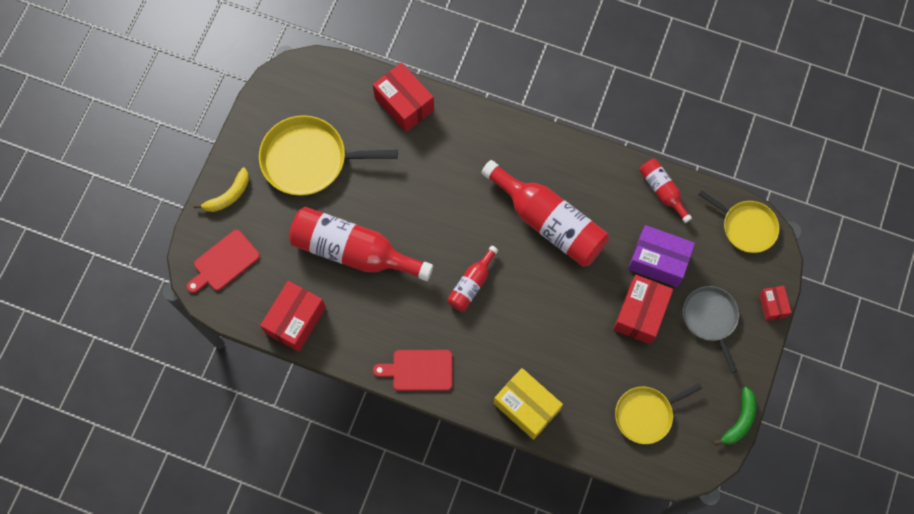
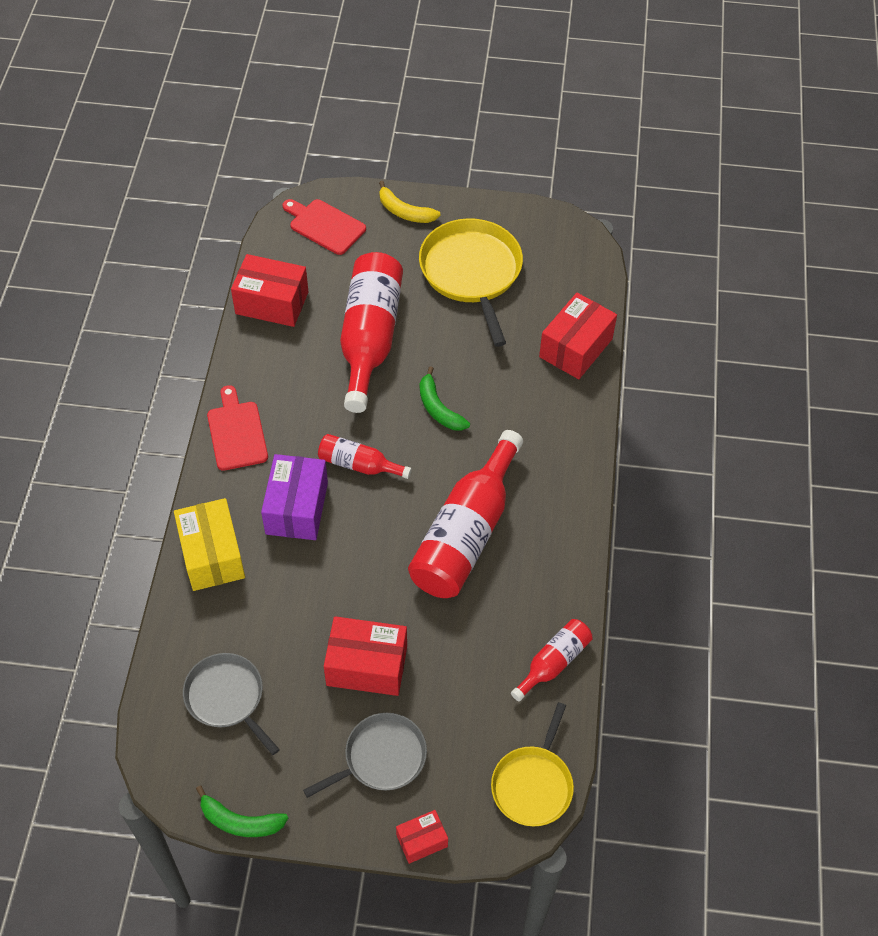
camera: 75 degrees right, 15 degrees down
yellow box [494,368,563,440] -> yellow box turned 45 degrees counterclockwise [174,498,245,591]
yellow pan [615,383,702,444] -> grey pan [183,653,280,755]
purple box [628,225,695,287] -> purple box moved to [261,454,328,540]
none -> green banana [420,367,470,431]

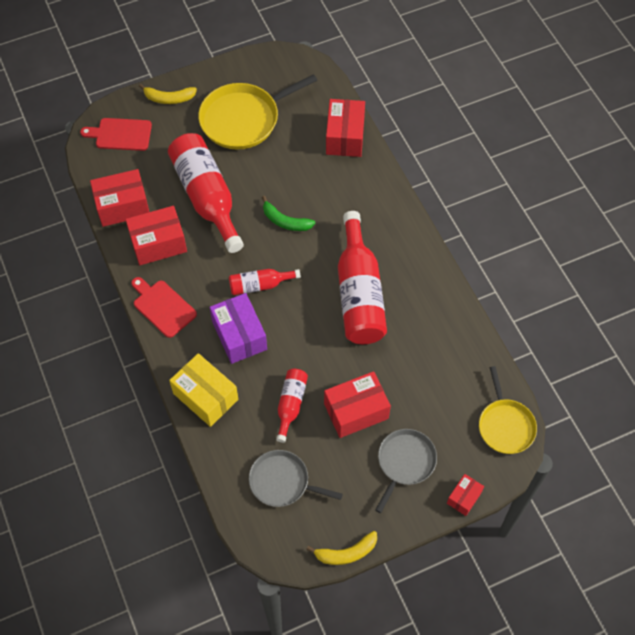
camera: 30 degrees left, 5 degrees up
green banana [196,786,288,837] -> yellow banana [306,531,377,565]
yellow pan [419,218,523,347] -> yellow pan turned 75 degrees counterclockwise [198,74,317,149]
red bottle [511,619,593,702] -> red bottle moved to [276,369,308,443]
none -> red box [125,206,187,265]

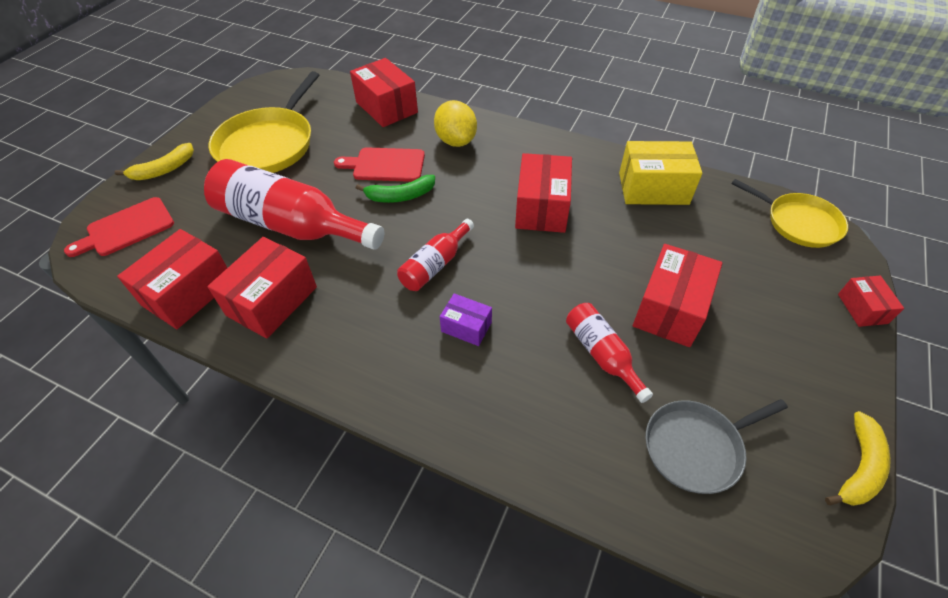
camera: 40 degrees left, 10 degrees down
red cutting board [131,277,197,338] -> red cutting board moved to [334,147,425,182]
yellow box [169,353,239,427] -> yellow box moved to [619,141,702,205]
purple box [210,293,267,364] -> purple box [440,293,492,346], size x0.54
red bottle [338,211,387,344] -> red box [515,153,572,233]
grey pan [375,429,437,513] -> none
none -> yellow lemon [434,100,477,147]

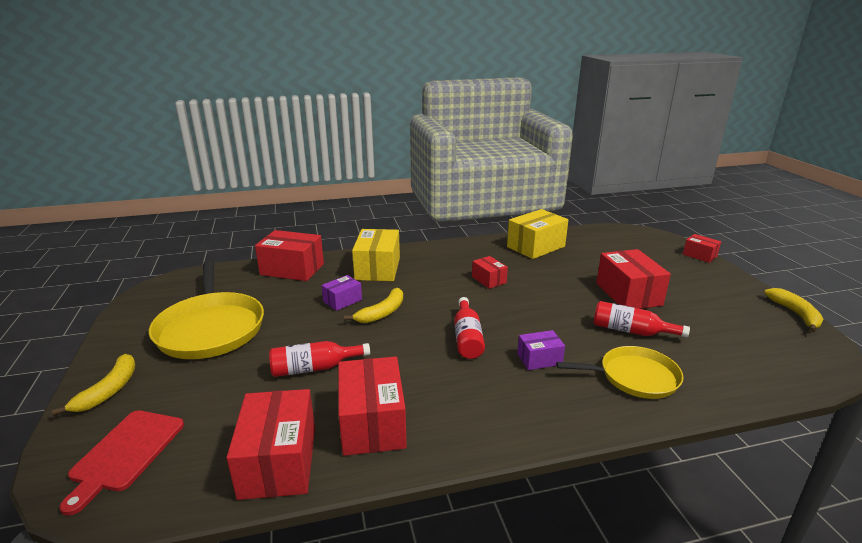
camera: 40 degrees left, 25 degrees down
red bottle [204,159,384,250] -> red bottle [269,341,370,377], size x0.51
red cutting board [334,147,425,182] -> purple box [322,275,362,311]
green banana [356,175,435,203] -> yellow banana [344,288,403,323]
yellow lemon [434,100,477,147] -> yellow box [352,229,400,281]
red box [515,153,572,233] -> red box [472,256,508,289], size x0.54
grey pan [646,399,788,494] -> none
yellow pan [731,179,848,248] -> yellow pan moved to [556,346,683,399]

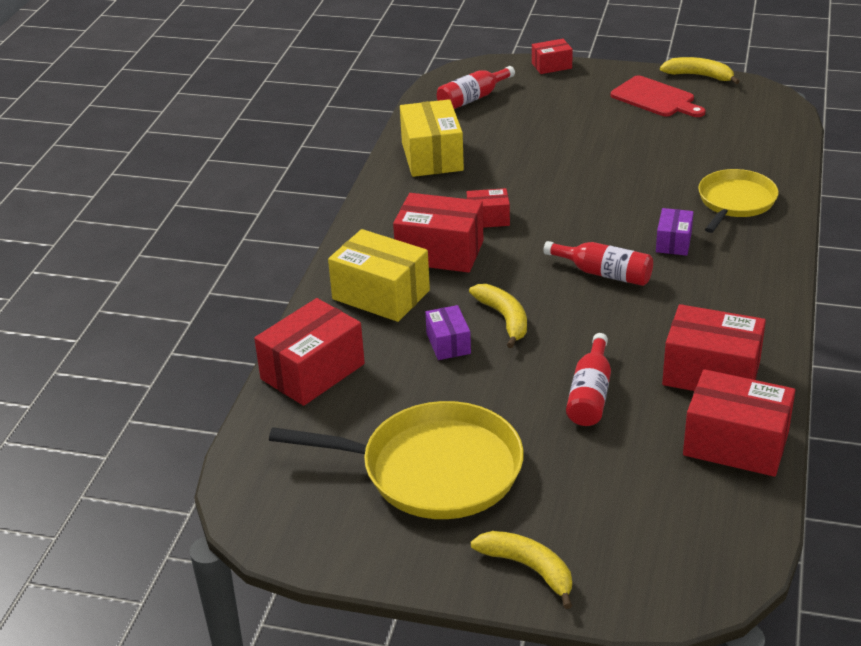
camera: 60 degrees left, 10 degrees up
red cutting board [59,410,184,516] -> red cutting board moved to [611,76,705,117]
red bottle [594,301,690,337] -> red bottle moved to [437,66,515,109]
red box [596,249,671,309] -> red box moved to [393,193,483,273]

